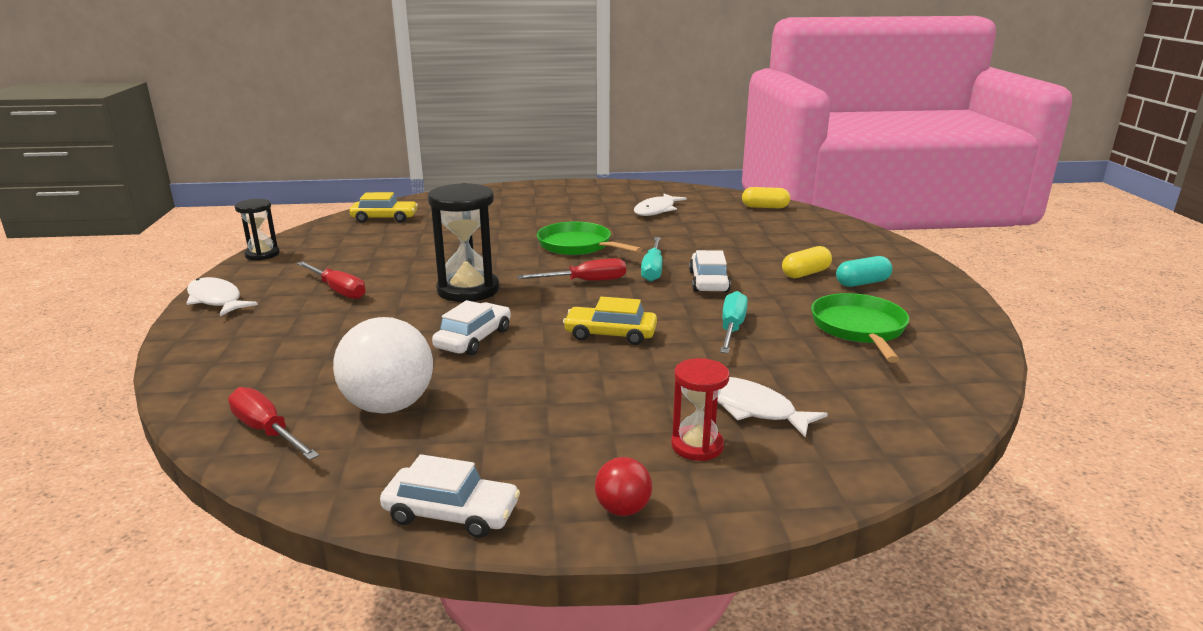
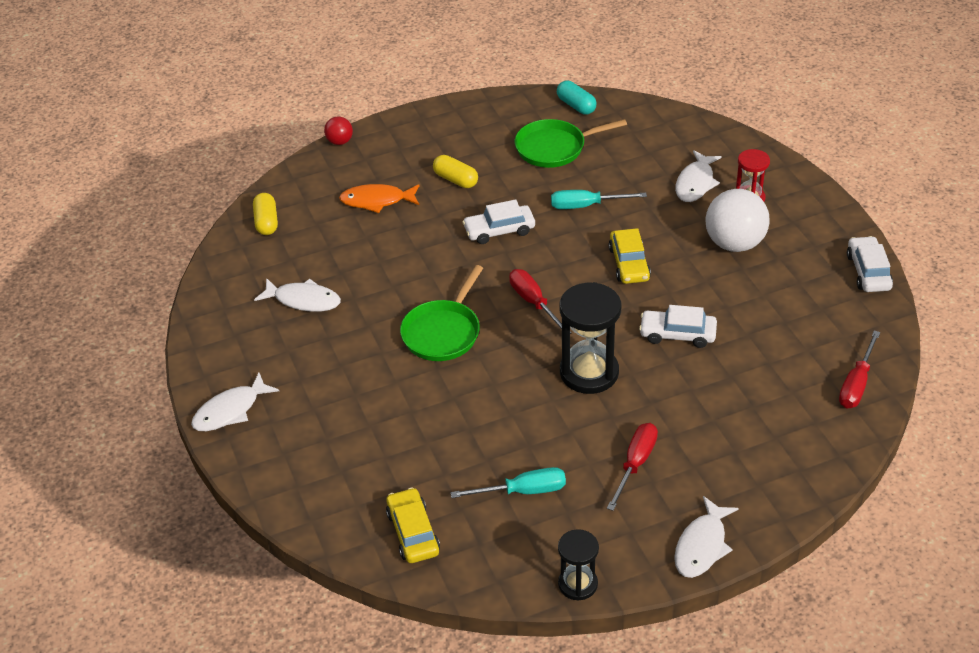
camera: 105 degrees left, 20 degrees up
white ball [333,317,433,414] -> white ball moved to [705,189,770,252]
red ball [595,457,652,516] -> red ball moved to [324,116,353,145]
turquoise screwdriver [641,237,662,282] -> turquoise screwdriver moved to [450,467,566,498]
turquoise capsule [836,256,892,287] -> turquoise capsule moved to [557,81,597,114]
none -> white fish [191,373,279,431]
none -> orange fish [339,184,419,213]

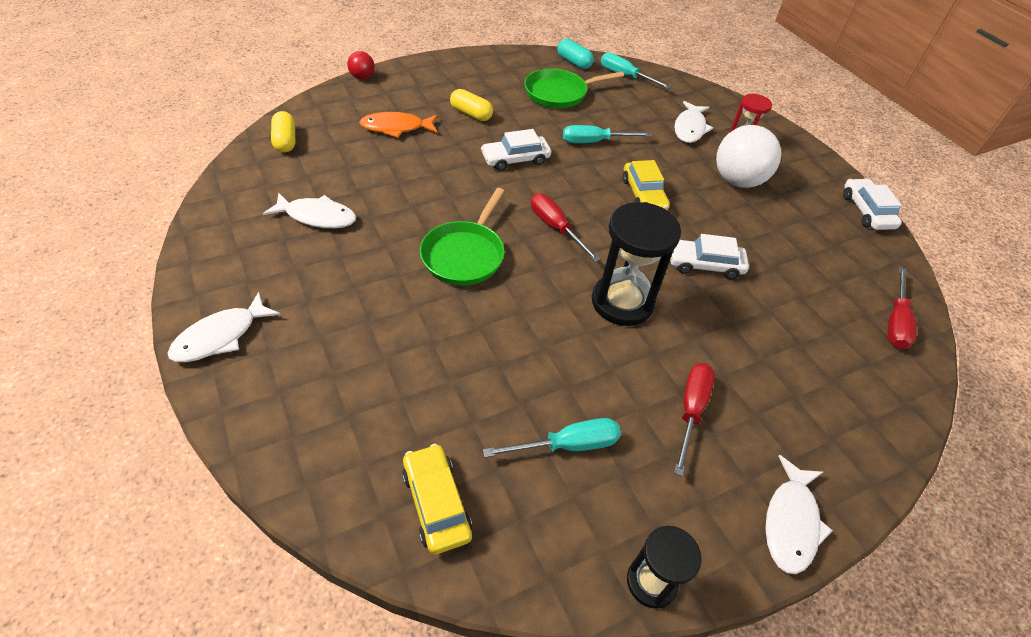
camera: 10 degrees left, 5 degrees up
none -> turquoise screwdriver [601,53,672,89]

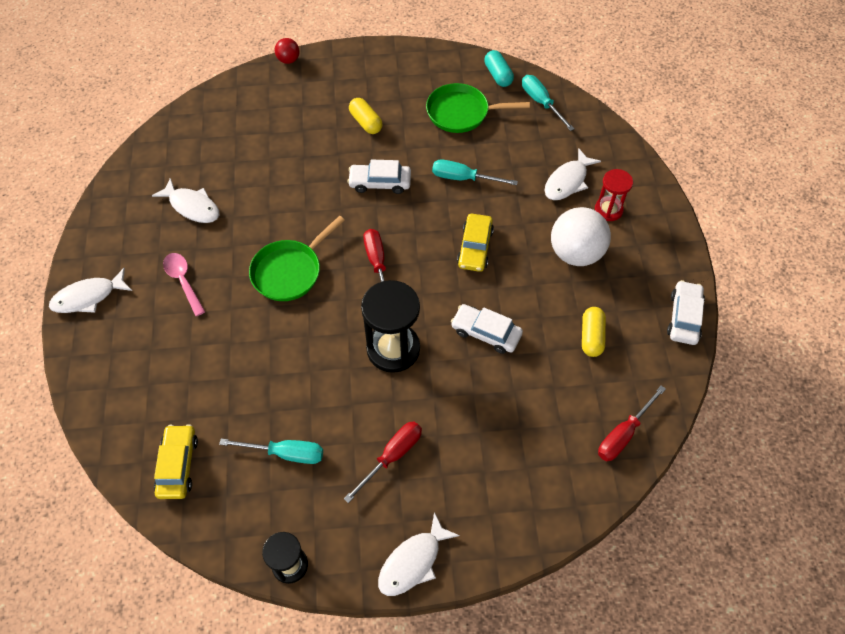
camera: 25 degrees right, 10 degrees up
yellow capsule [271,111,296,153] -> yellow capsule moved to [582,307,606,357]
orange fish [359,112,438,138] -> none
none -> pink spoon [163,253,205,316]

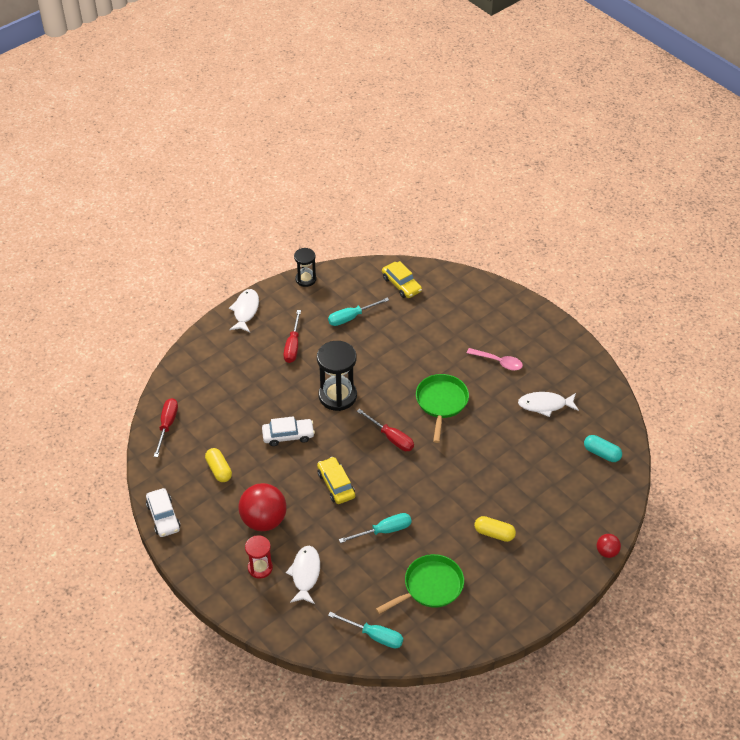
camera: 145 degrees right, 10 degrees down
white fish [49,268,132,313] -> none
white car [347,160,411,194] -> none
turquoise capsule [484,50,514,87] -> turquoise capsule moved to [584,435,622,462]
white ball [551,207,611,266] -> red ball [238,483,287,531]

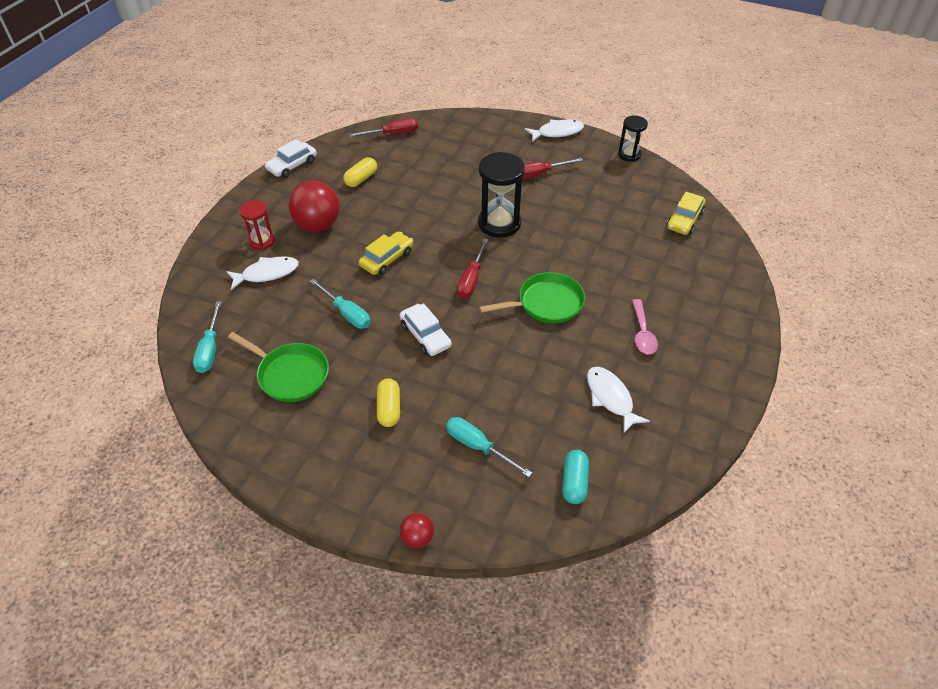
camera: 65 degrees right, 0 degrees up
white car [262,416,315,446] -> white car moved to [400,303,452,356]
turquoise screwdriver [328,297,389,326] -> turquoise screwdriver moved to [446,417,532,477]

